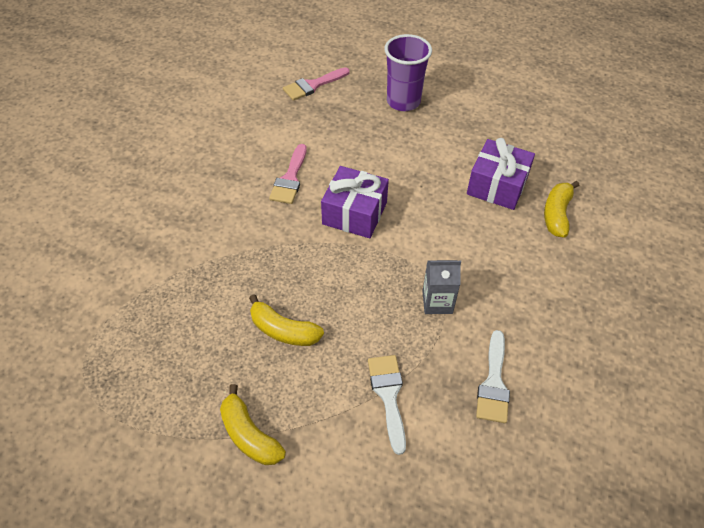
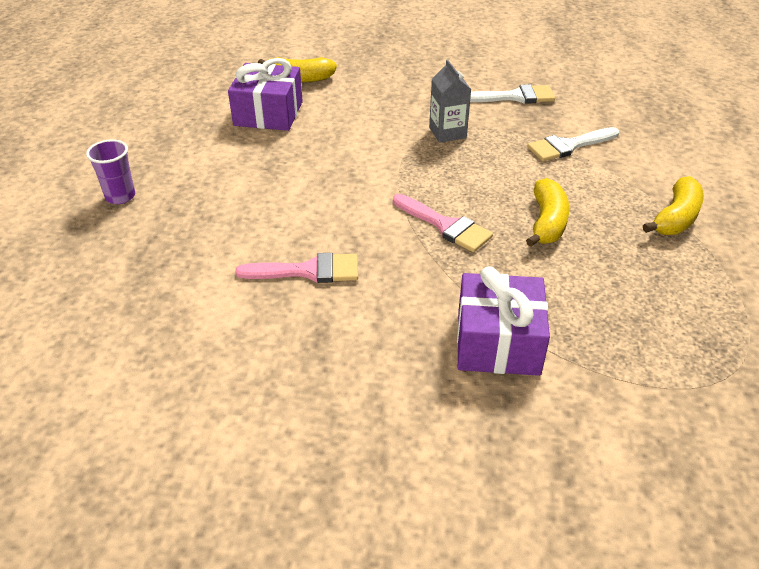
camera: 105 degrees left, 10 degrees down
pink brush [283,67,350,101] -> pink brush moved to [393,194,493,252]
purple gift [321,166,389,238] -> purple gift moved to [457,267,550,376]
purple cup [384,34,432,111] -> purple cup [86,139,135,204], size x0.59

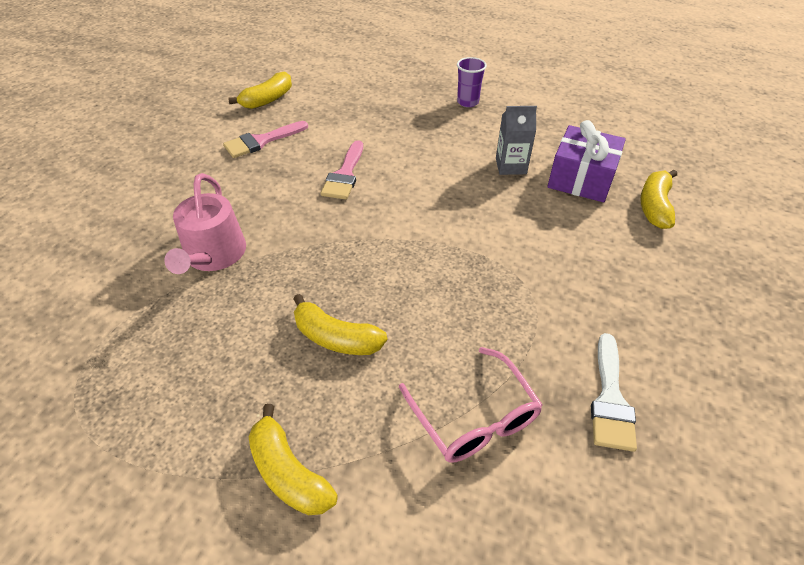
camera: 105 degrees right, 5 degrees up
pink brush [393,194,493,252] -> pink brush moved to [223,121,308,158]
grey carton [429,60,471,143] -> grey carton moved to [496,106,537,175]
purple gift [457,267,550,376] -> pink watering can [164,173,246,274]
white brush [527,127,619,162] -> pink glasses [399,347,543,463]
none -> yellow banana [228,71,292,109]

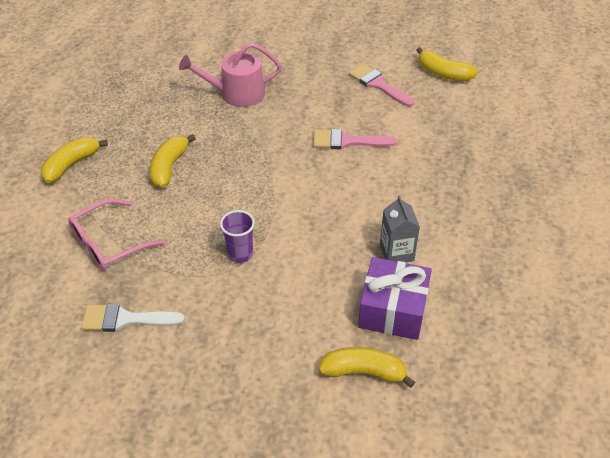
camera: 80 degrees right, 0 degrees up
purple cup [457,57,487,107] -> purple cup moved to [220,210,255,263]

